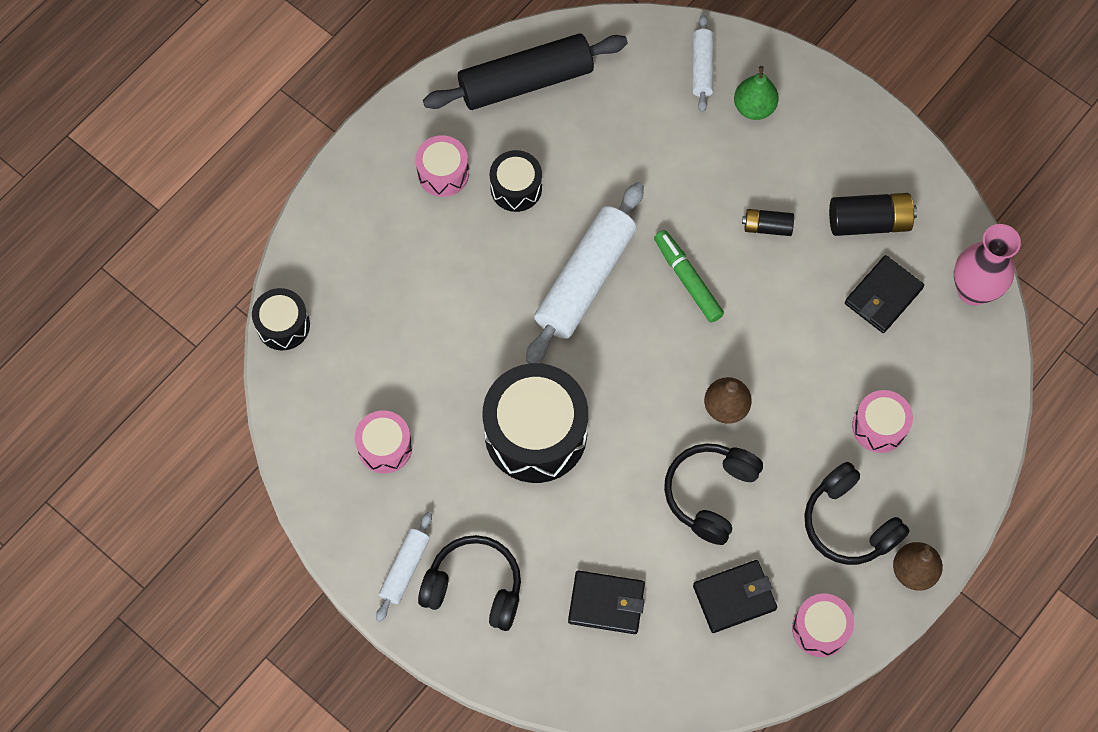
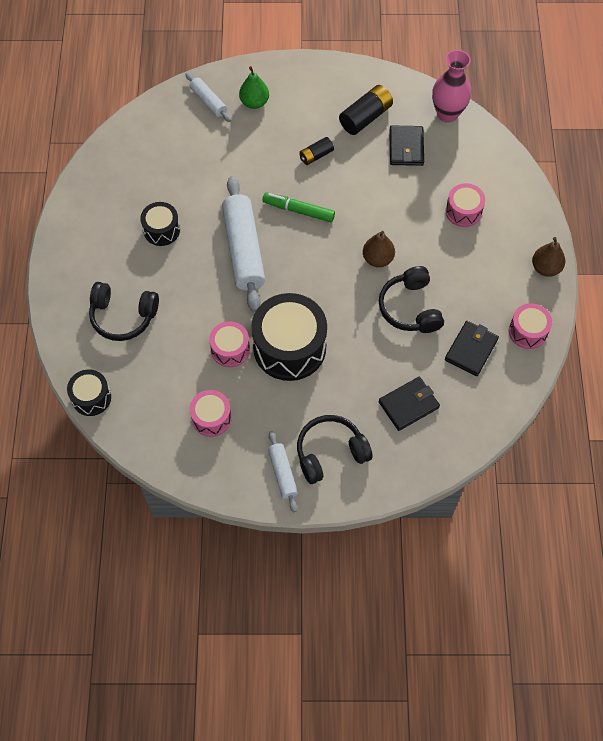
camera: 40 degrees left, 5 degrees down
pink drum [415,135,469,197] -> pink drum moved to [209,321,250,367]
black rolling pin [423,33,628,110] -> none
black headphones [804,462,910,565] -> black headphones moved to [89,282,159,341]

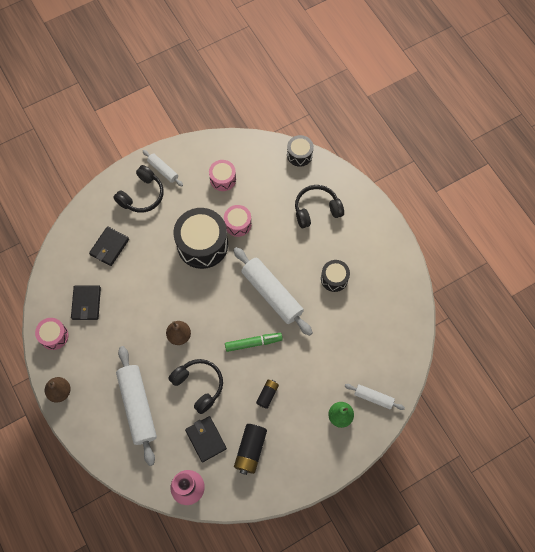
camera: 150 degrees right, 5 degrees up
black headphones [379,266,444,333] -> black headphones moved to [168,359,223,414]
pink drum [446,183,485,227] -> white rolling pin [116,346,157,466]

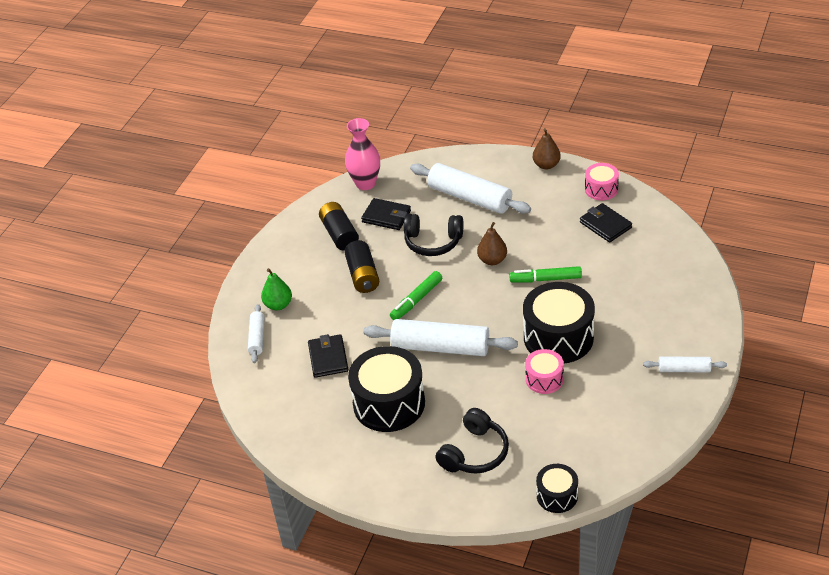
camera: 145 degrees right, 25 degrees down
black wallet [89,226,129,266] -> black wallet moved to [308,334,349,378]
black headphones [113,165,164,213] -> none
pink drum [209,160,236,191] -> none
black battery [256,380,279,409] -> black battery [344,240,379,293], size x1.66
black drum [321,260,350,292] -> black drum [348,346,425,432], size x1.89
white rolling pin [345,384,405,410] -> white rolling pin turned 75 degrees counterclockwise [248,304,265,363]
none -> green marker [509,266,582,282]

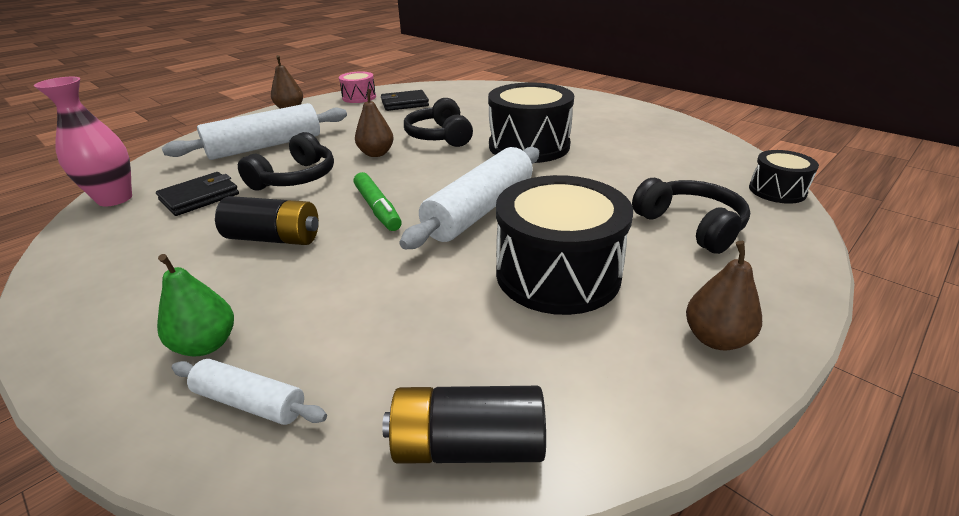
camera: 70 degrees left, 10 degrees down
black wallet [308,334,349,378] -> none
black battery [319,202,359,251] -> black battery moved to [382,386,546,464]
green marker [509,266,582,282] -> black headphones [404,98,473,147]
pink drum [525,349,564,394] -> none
white rolling pin [643,357,727,372] -> none
none -> brown pear [686,241,762,350]

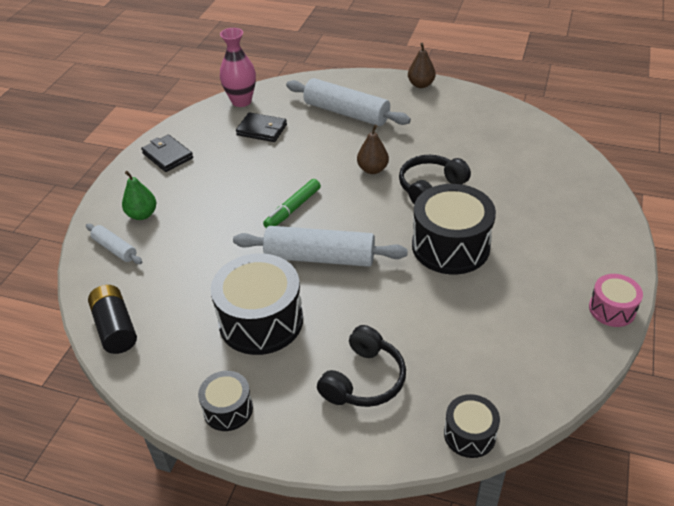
camera: 65 degrees right, 10 degrees up
white rolling pin [172,359,327,425] -> white rolling pin turned 45 degrees counterclockwise [86,224,142,264]
black battery [215,196,319,245] -> none
black headphones [238,132,334,190] -> none
pink drum [339,71,376,103] -> pink drum moved to [589,274,643,327]
black wallet [381,90,429,111] -> black wallet moved to [141,134,193,172]
brown pear [686,241,762,350] -> black drum [198,371,253,431]

